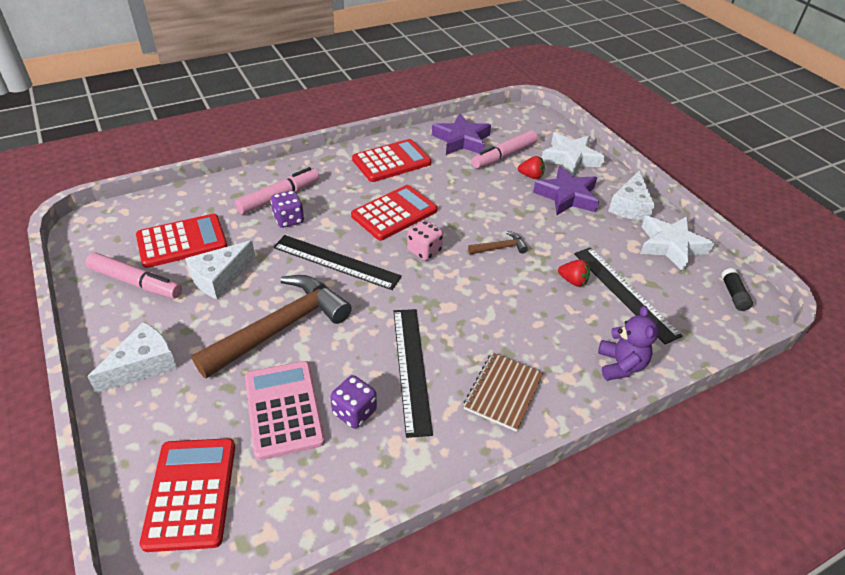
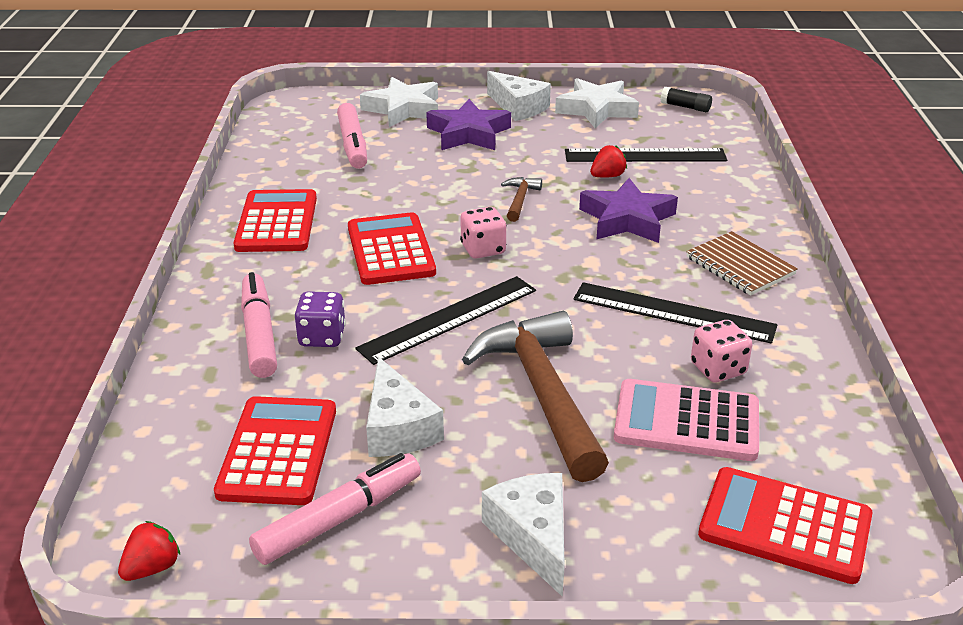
camera: 60 degrees left, 10 degrees down
purple dice [330,375,377,429] -> pink dice [691,320,752,382]
purple star [432,114,491,155] -> purple star moved to [579,178,678,243]
red strawberry [518,156,545,179] -> red strawberry moved to [118,521,180,581]
purple teddy bear [598,306,659,380] -> none

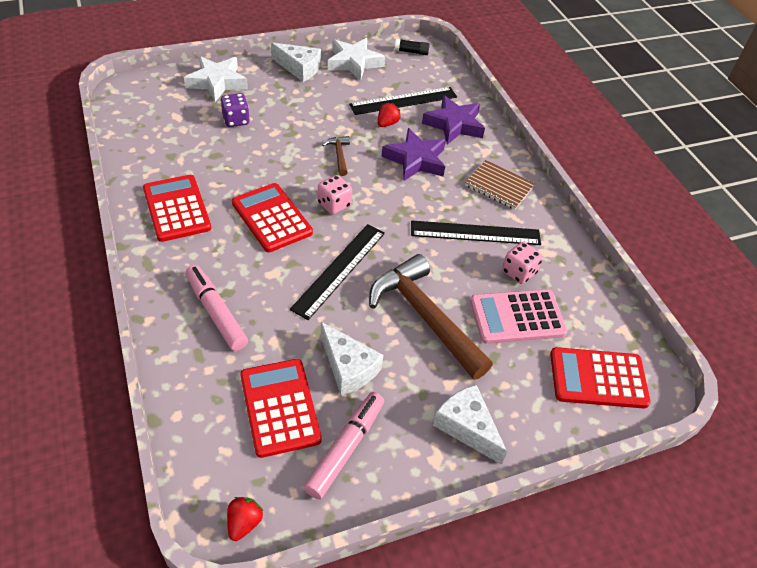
camera: 25 degrees left, 15 degrees up
purple dice [295,291,346,347] -> purple dice moved to [220,93,250,127]
pink marker [337,103,367,169] -> none
purple star [426,99,511,150] -> purple star moved to [422,95,485,145]

